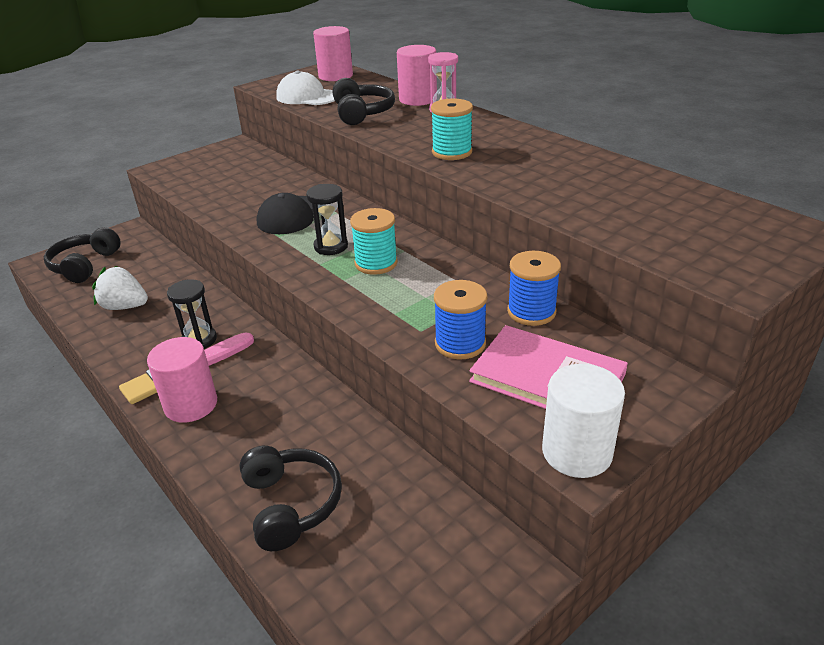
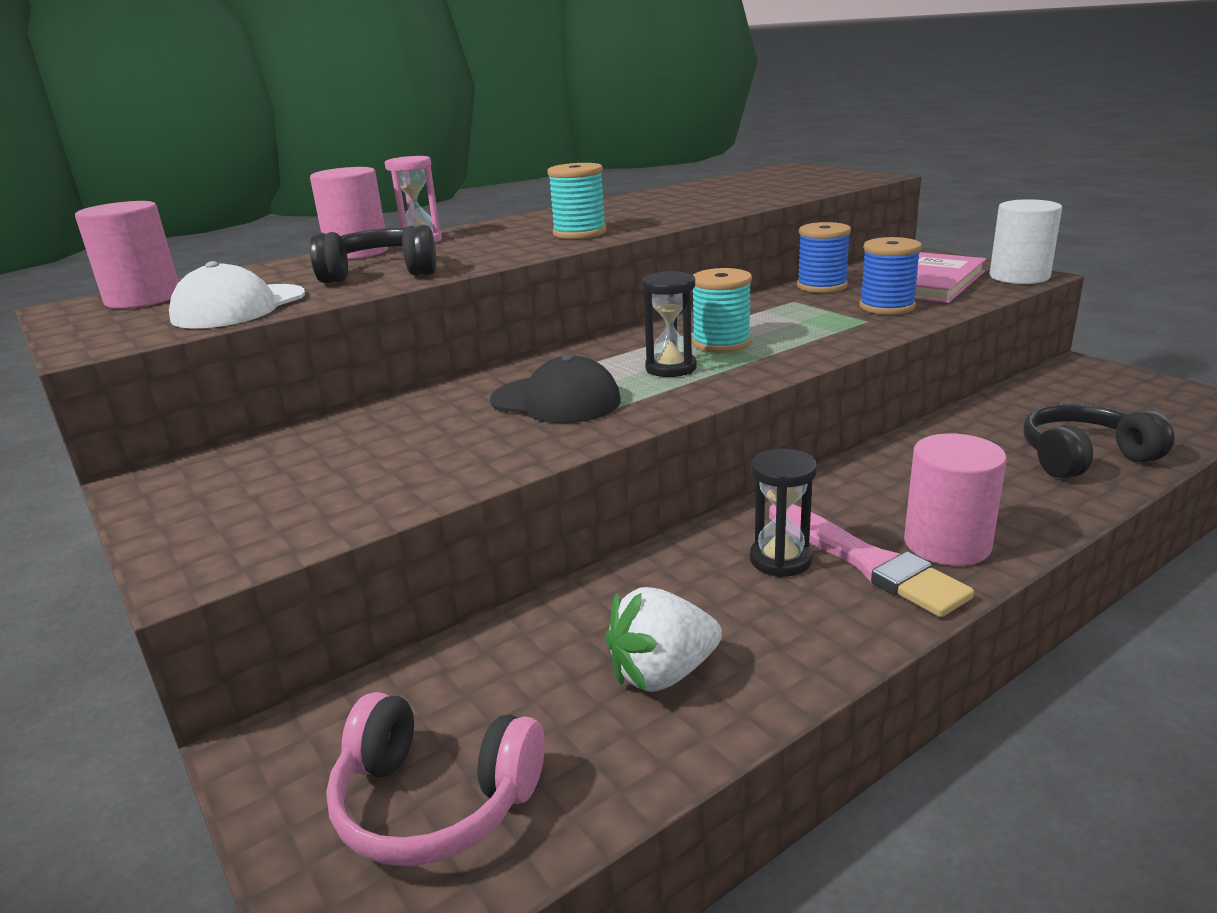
camera: 85 degrees left, 10 degrees down
black headphones [44,227,121,283] -> pink headphones [326,692,545,866]
white strawberry [92,266,148,310] -> white strawberry turned 45 degrees clockwise [605,587,722,692]

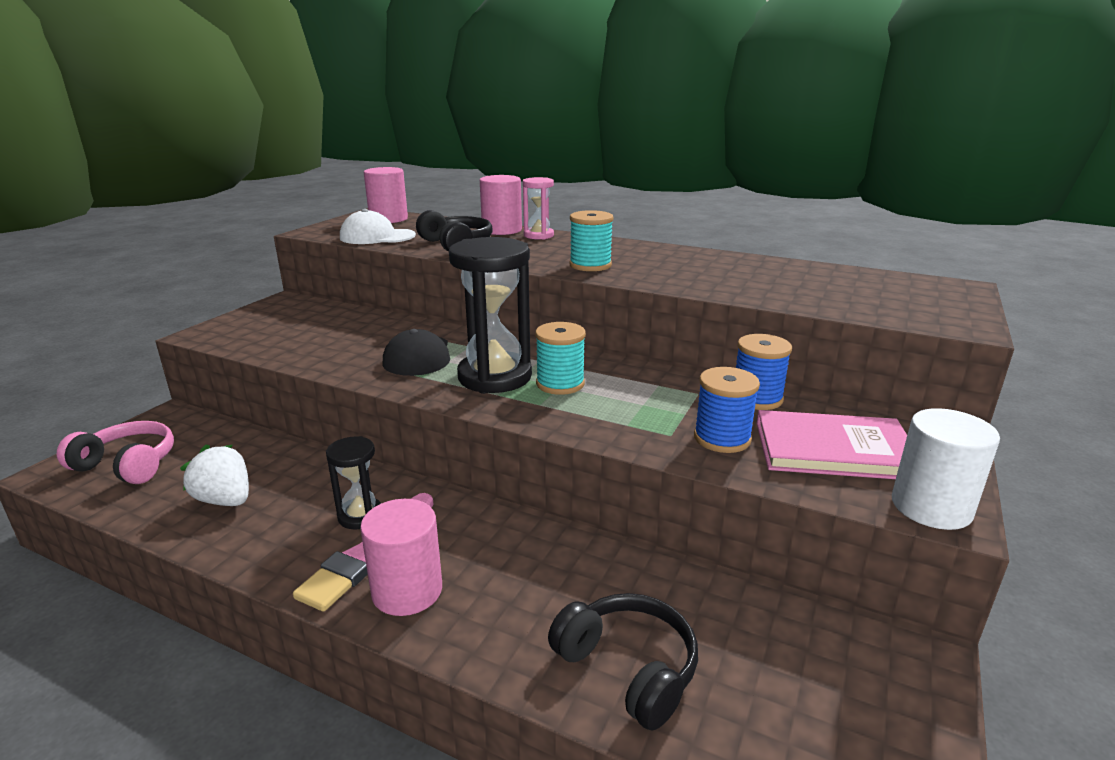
camera: 60 degrees right, 0 degrees up
pink headphones [326,692,545,866] -> pink headphones turned 120 degrees clockwise [57,421,174,484]
black hourglass [642,271,697,377] -> black hourglass [449,237,532,394], size x1.88

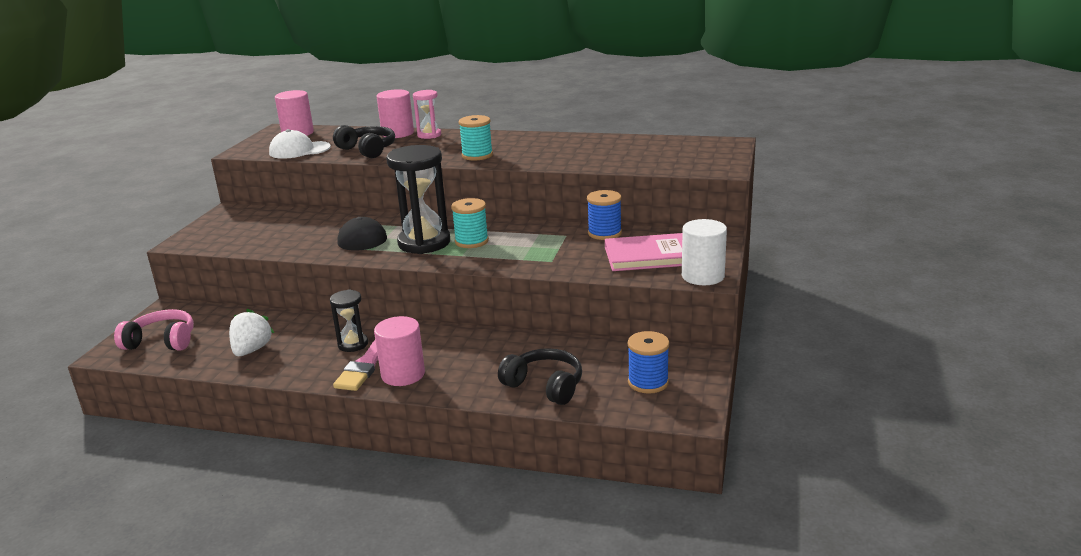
camera: 10 degrees left, 0 degrees up
white strawberry [180,445,249,506] -> white strawberry turned 75 degrees clockwise [229,309,274,356]
blue spool [694,367,760,453] -> blue spool moved to [628,331,669,394]

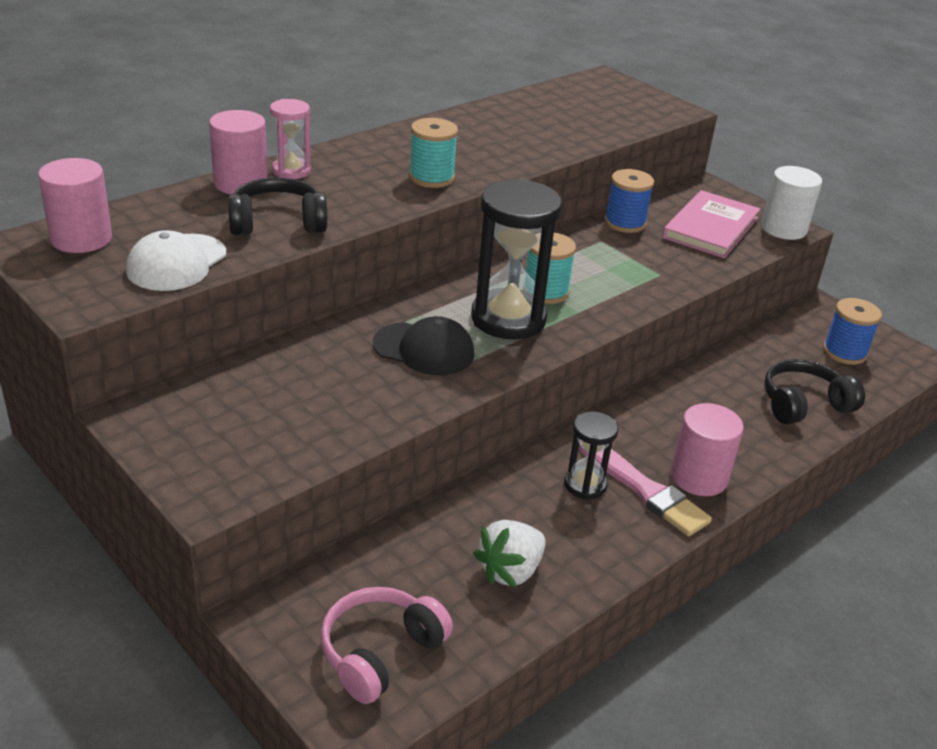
camera: 60 degrees left, 10 degrees up
white strawberry [229,309,274,356] -> white strawberry turned 90 degrees counterclockwise [473,520,546,588]

